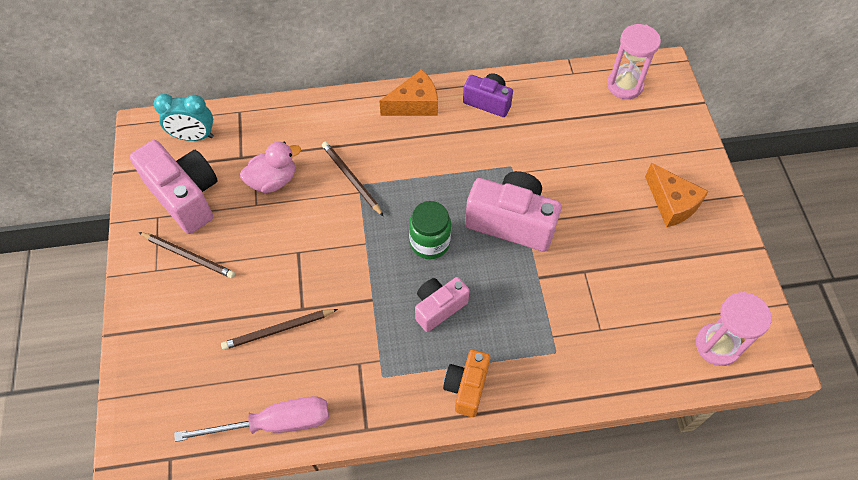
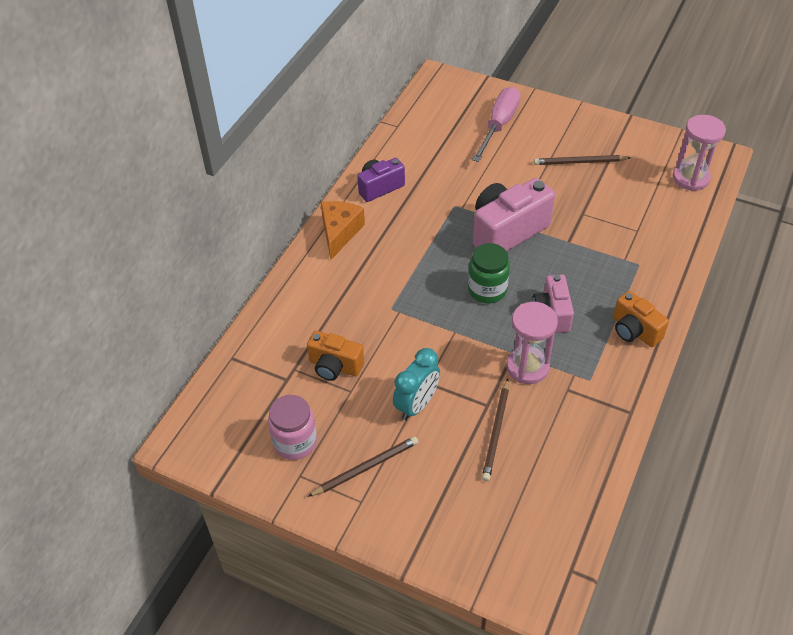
camera: 55 degrees left, 10 degrees down
pink camera [130,140,218,234] -> pink jar [268,395,317,460]
turquoise clock [154,94,214,141] -> turquoise clock moved to [393,348,440,420]
pink screwdriver [174,396,329,442] -> pink screwdriver moved to [472,87,521,162]
pink duck [240,142,301,193] -> orange camera [307,331,364,381]
brown pencil [322,142,383,216] -> brown pencil moved to [534,155,631,165]
pink hourglass [607,24,661,99] -> pink hourglass moved to [507,302,558,384]
orange cheese [645,163,709,227] -> none

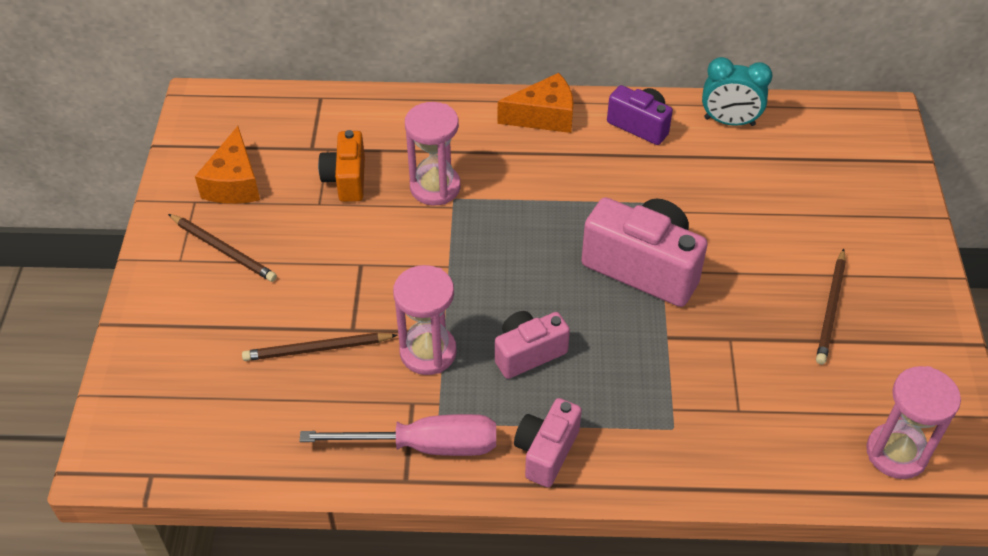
camera: 65 degrees right, 0 degrees up
pink jar [268,395,317,460] -> orange cheese [195,126,260,204]
turquoise clock [393,348,440,420] -> turquoise clock moved to [702,57,773,126]
green jar [468,243,510,303] -> none
pink screwdriver [472,87,521,162] -> pink screwdriver moved to [299,414,496,456]
brown pencil [534,155,631,165] -> brown pencil turned 135 degrees counterclockwise [816,249,846,364]
orange camera [613,291,669,347] -> pink camera [514,398,582,487]
none -> pink hourglass [405,102,461,205]

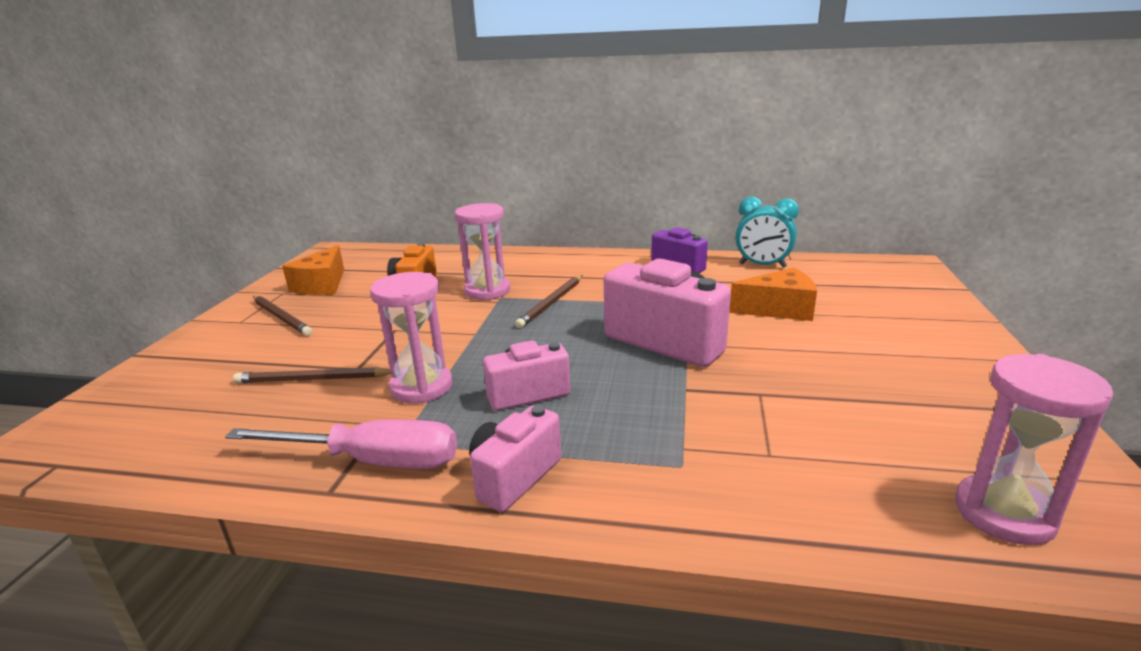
camera: 10 degrees right, 25 degrees down
orange cheese [498,73,573,133] -> orange cheese moved to [729,268,817,321]
brown pencil [816,249,846,364] -> brown pencil moved to [515,275,583,328]

